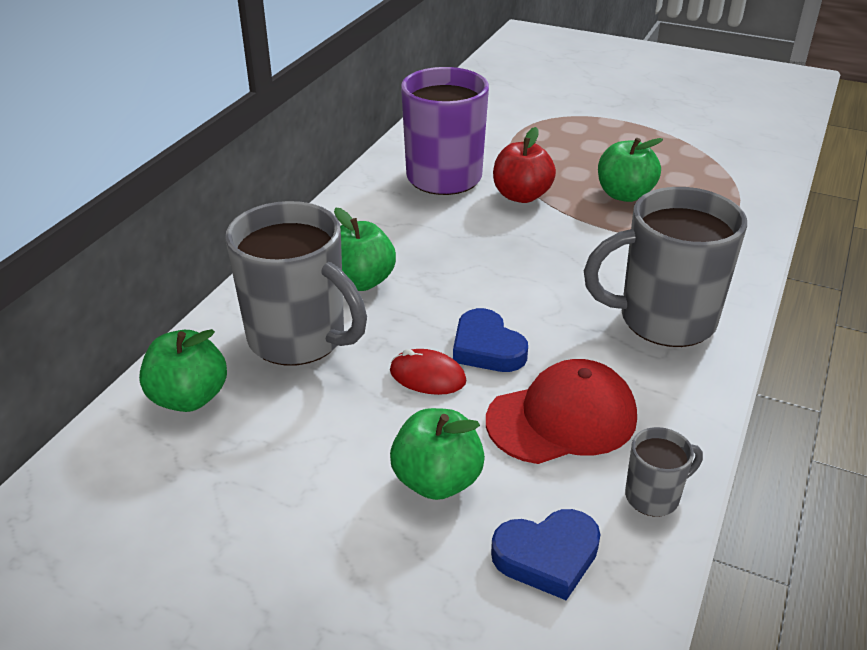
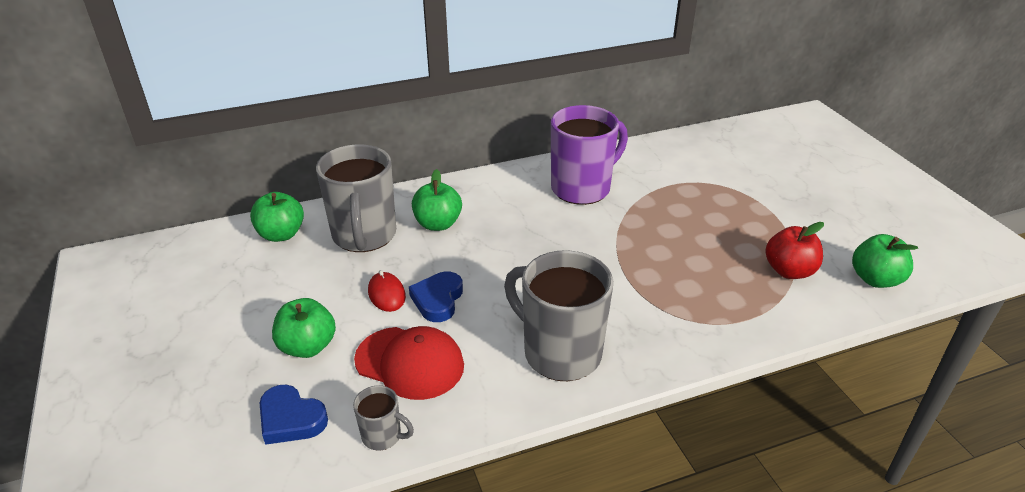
camera: 45 degrees right, 0 degrees up
red apple [493,127,556,203] -> red apple moved to [765,222,824,279]
green apple [598,138,663,202] -> green apple moved to [852,234,918,288]

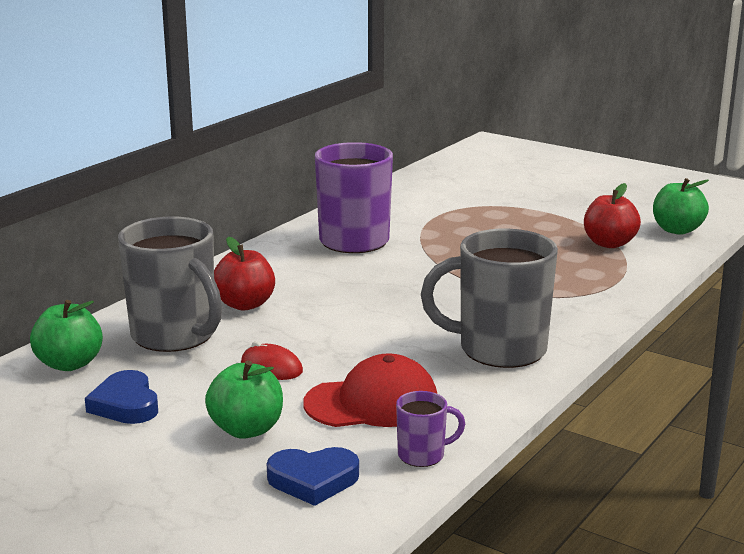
camera: 35 degrees left, 15 degrees down
grey mug [353,385,414,450] -> purple mug [396,391,465,467]
blue heart [409,271,463,322] -> blue heart moved to [85,370,158,424]
green apple [412,169,462,231] -> red apple [214,237,275,311]

